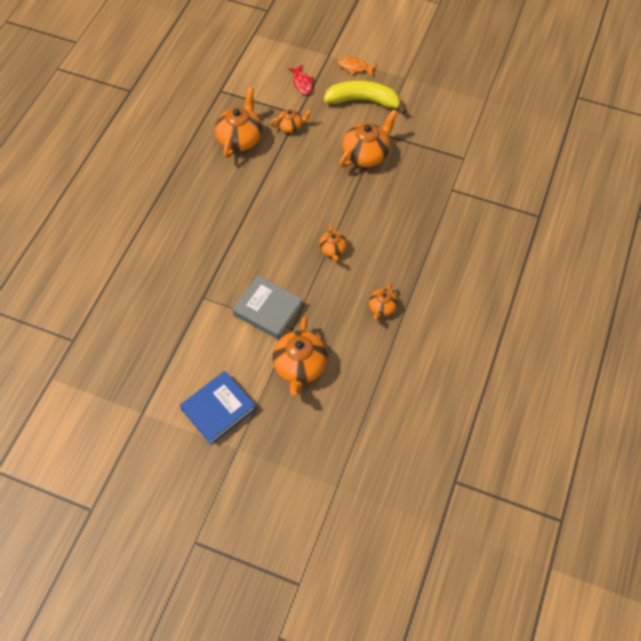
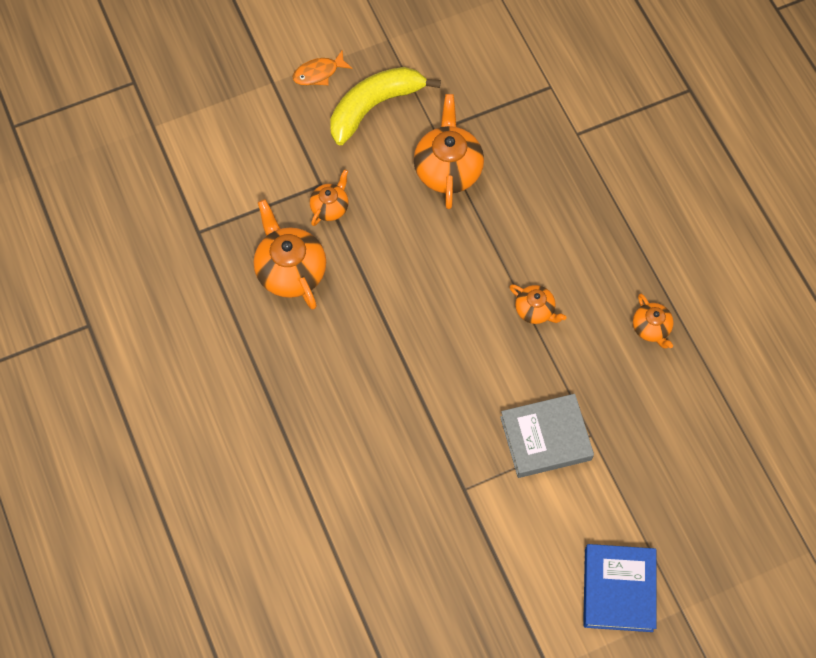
camera: 45 degrees left, 5 degrees up
orange teapot [273,316,327,395] -> none
red fish [288,65,314,94] -> none

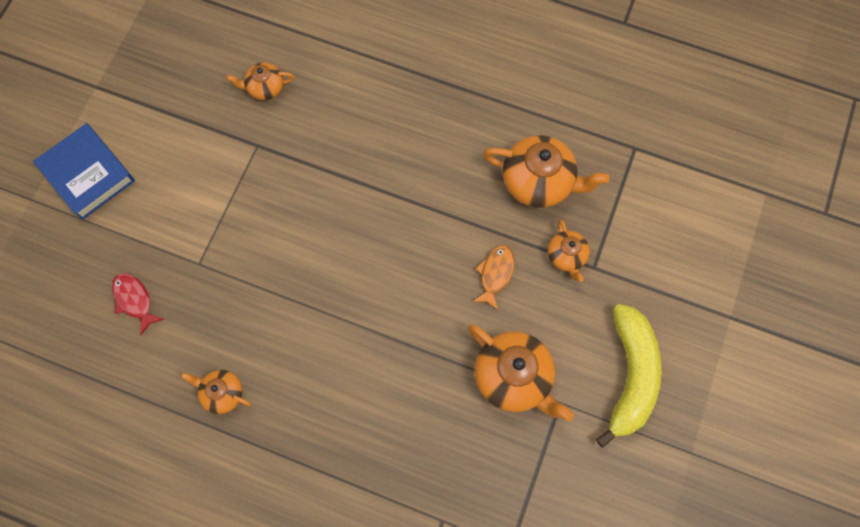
camera: 135 degrees right, 5 degrees up
orange fish [292,50,352,85] -> orange fish moved to [473,245,515,310]
grey book [500,394,594,478] -> none
orange teapot [509,284,567,324] -> orange teapot moved to [226,62,294,100]
none -> red fish [112,273,164,335]

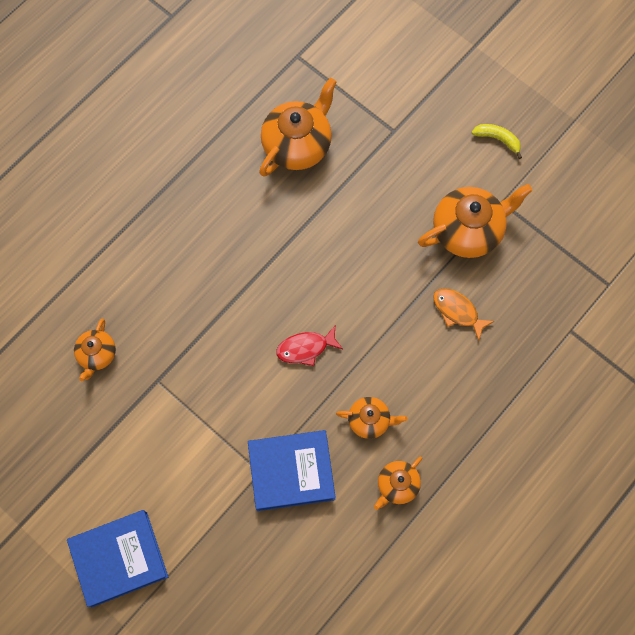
camera: 70 degrees left, 0 degrees up
red fish [112,273,164,335] -> red fish moved to [276,326,343,366]
orange fish [473,245,515,310] -> orange fish moved to [433,288,495,341]
orange teapot [548,220,590,282] -> orange teapot moved to [336,397,408,439]
yellow banana [596,304,662,448] -> yellow banana [472,124,522,159], size x0.44
none -> blue book [248,430,336,511]

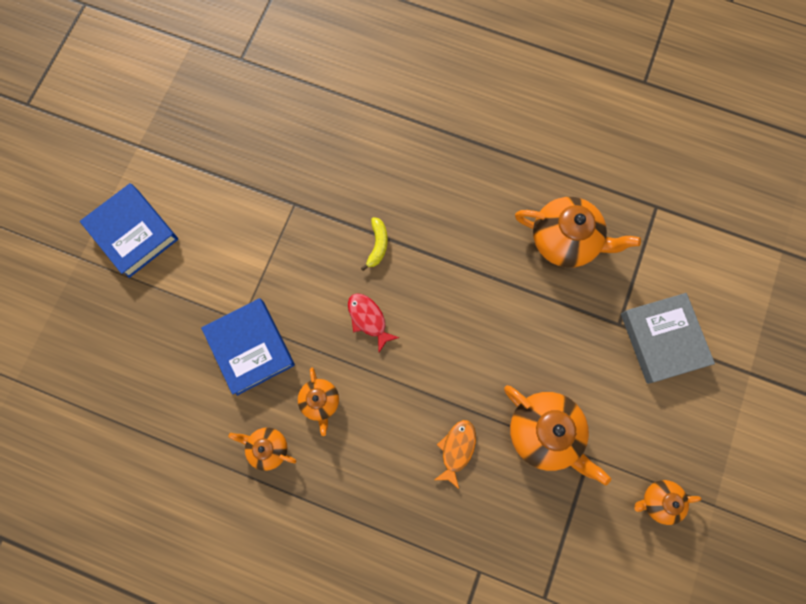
camera: 70 degrees right, 5 degrees up
orange teapot [74,319,116,381] -> orange teapot moved to [634,480,701,525]
yellow banana [472,124,522,159] -> yellow banana moved to [361,217,388,271]
none -> grey book [621,293,715,384]

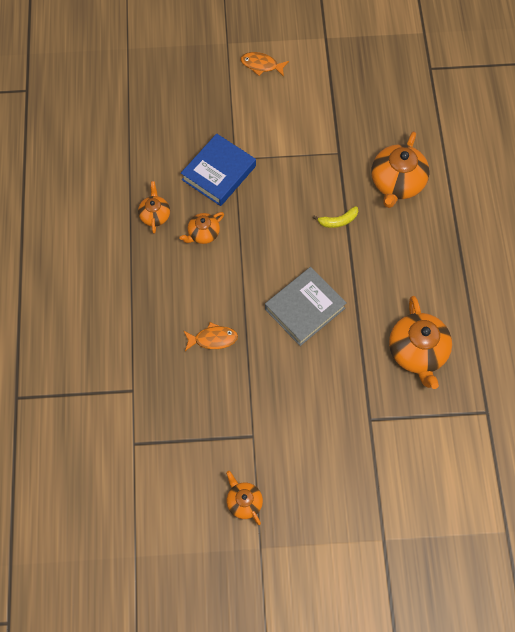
camera: 65 degrees right, 10 degrees down
blue book [80,183,178,278] -> orange fish [241,52,289,77]
red fish [348,293,399,352] -> none
orange teapot [504,385,611,486] -> orange teapot moved to [371,131,430,208]
grey book [621,293,715,384] -> grey book moved to [265,267,346,346]

